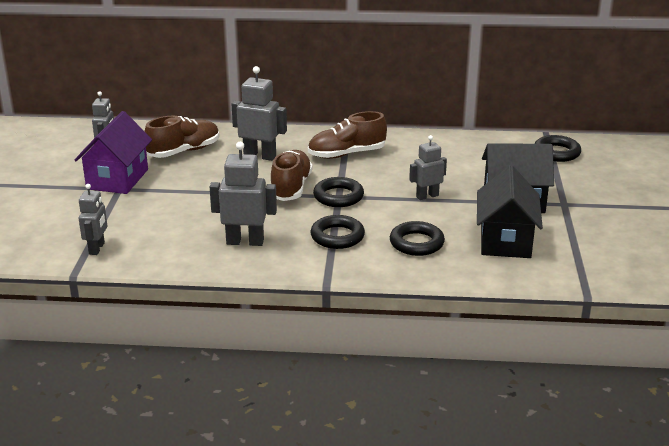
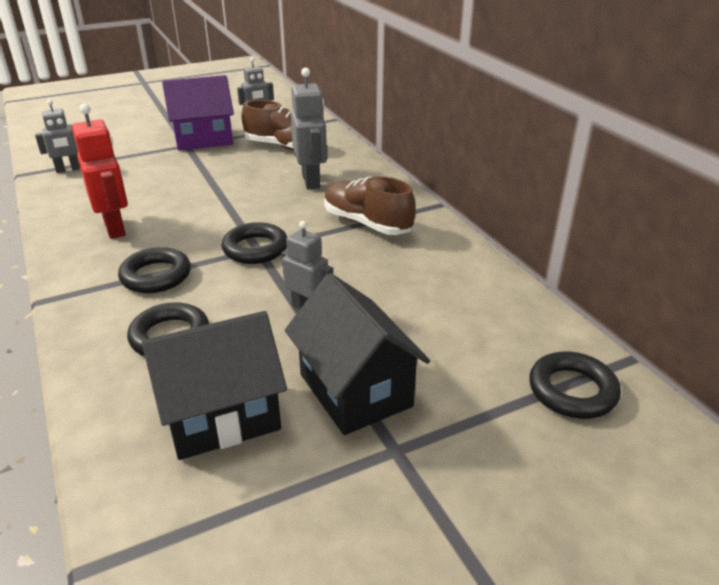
camera: 60 degrees right, 5 degrees up
grey robot [210,142,277,246] -> red robot [72,104,128,239]
brown shoe [271,150,313,201] -> none

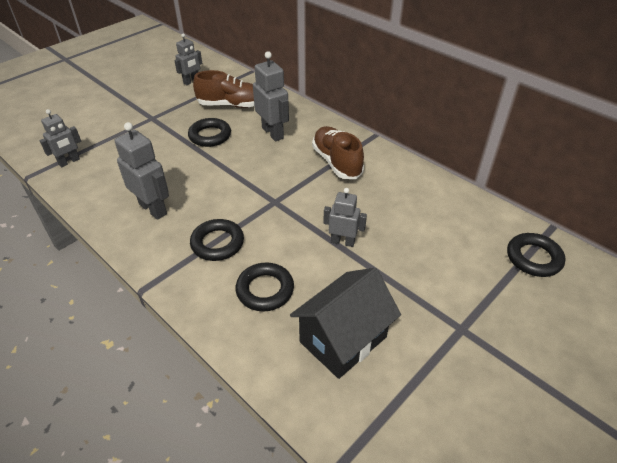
camera: 20 degrees left, 10 degrees up
red robot [72,104,128,239] -> grey robot [115,122,169,220]
purple house [162,75,234,151] -> none
black ring [222,222,287,264] -> black ring moved to [188,118,231,147]
black house [285,273,430,435] -> none
brown shoe [324,176,416,235] -> brown shoe turned 45 degrees clockwise [312,126,364,179]

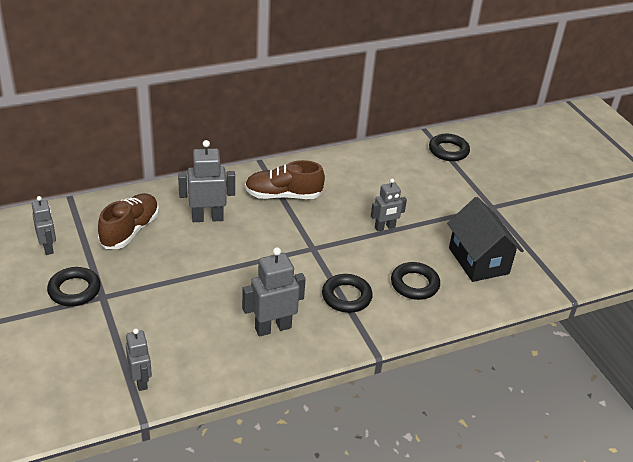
camera: 70 degrees left, 5 degrees down
black ring [188,118,231,147] -> black ring moved to [47,267,101,306]
grey robot [323,188,367,247] -> grey robot turned 150 degrees counterclockwise [371,178,407,231]

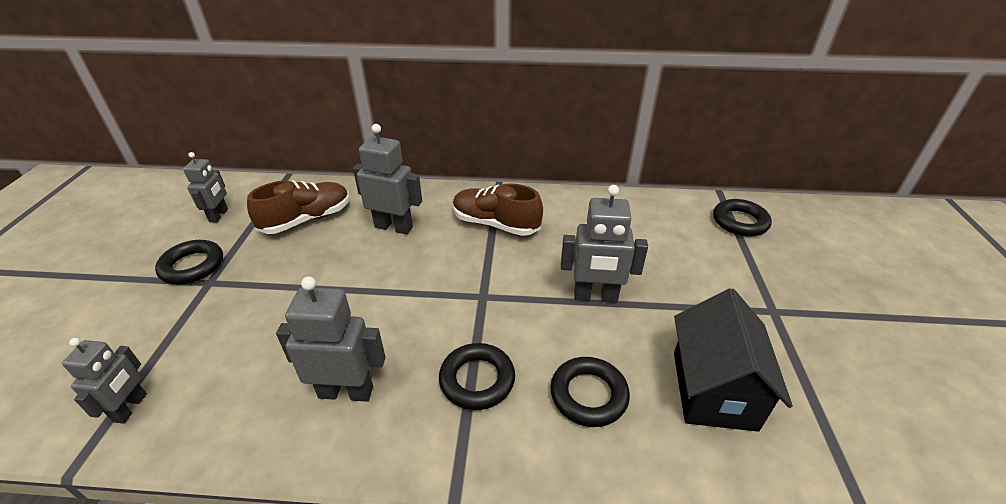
camera: 30 degrees right, 0 degrees up
grey robot [371,178,407,231] -> grey robot [561,185,648,303], size x1.53

